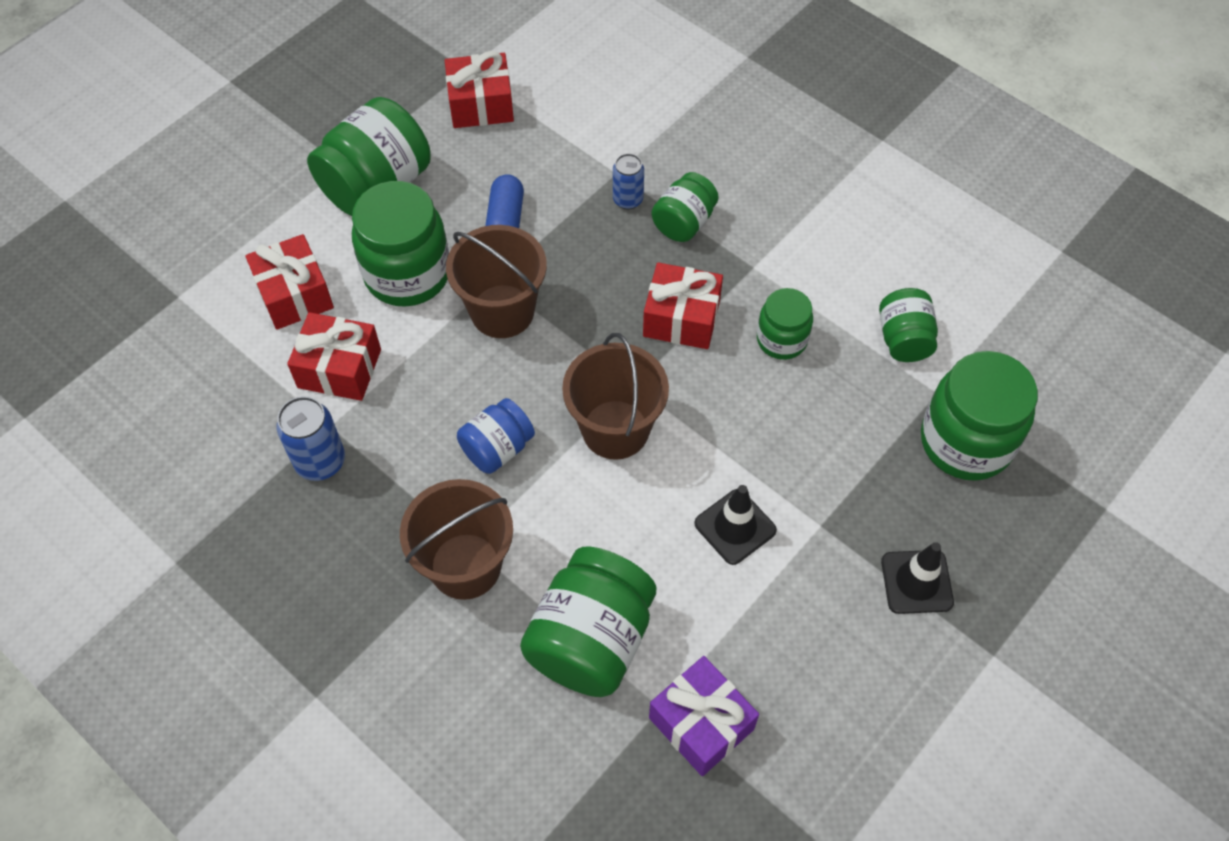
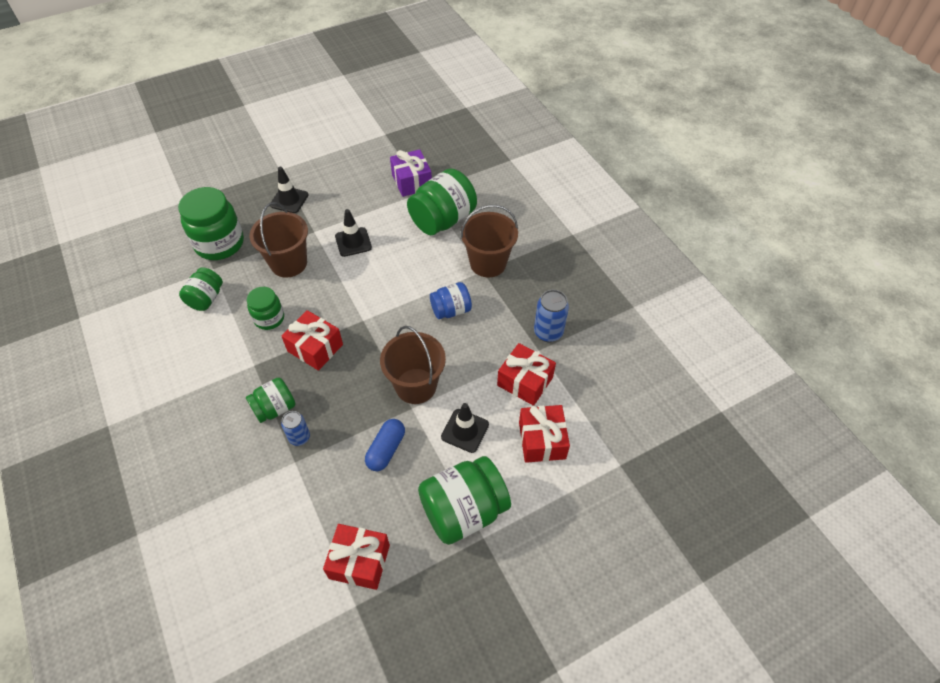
camera: 160 degrees left, 5 degrees down
green jar [352,181,449,307] -> black traffic cone [441,403,489,453]
brown bucket [562,333,669,460] -> brown bucket moved to [250,202,308,278]

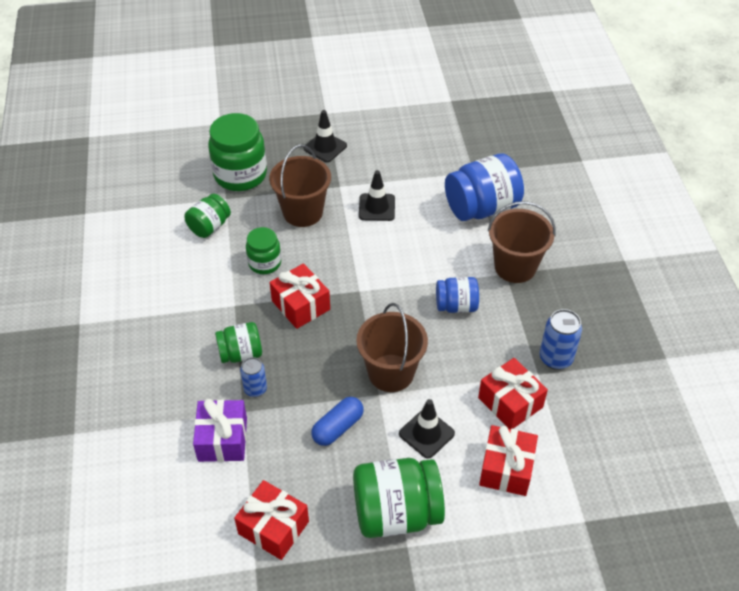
camera: 20 degrees right, 5 degrees down
purple gift [390,149,432,197] -> purple gift moved to [193,399,247,462]
green jar [407,168,477,235] -> blue jar [445,154,524,221]

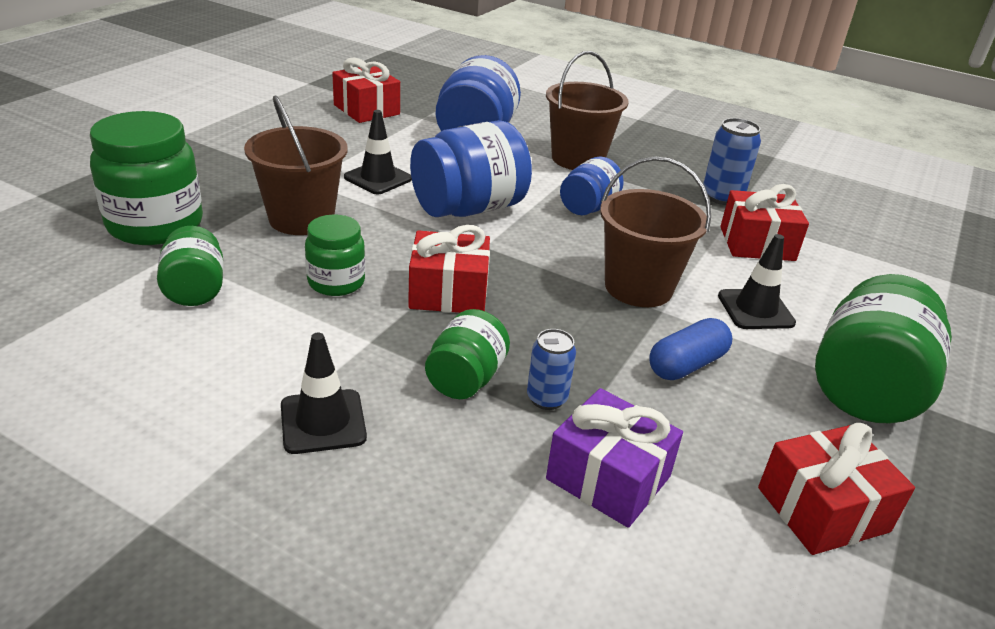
camera: 55 degrees left, 15 degrees down
black traffic cone [304,110,347,162] -> black traffic cone moved to [281,333,367,454]
blue capsule [311,397,364,446] -> blue capsule turned 60 degrees clockwise [649,318,732,380]
red gift [479,425,538,496] -> red gift moved to [332,58,400,123]
none -> blue jar [410,120,532,217]

